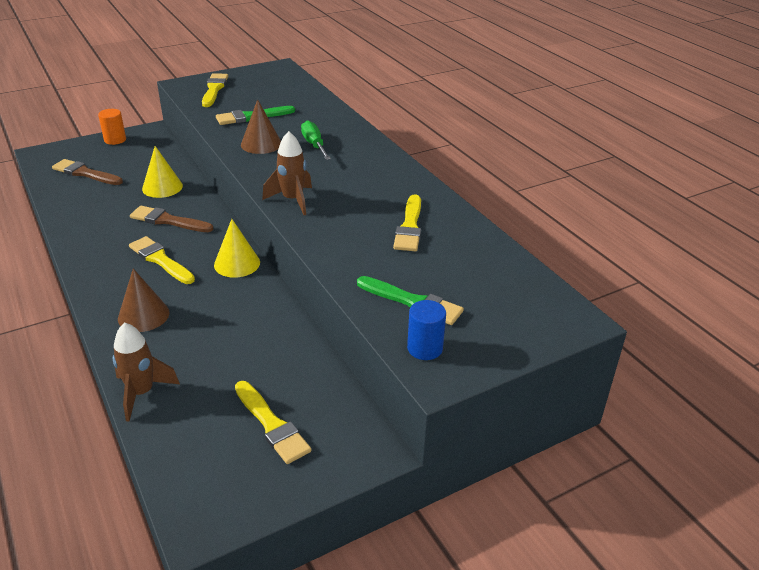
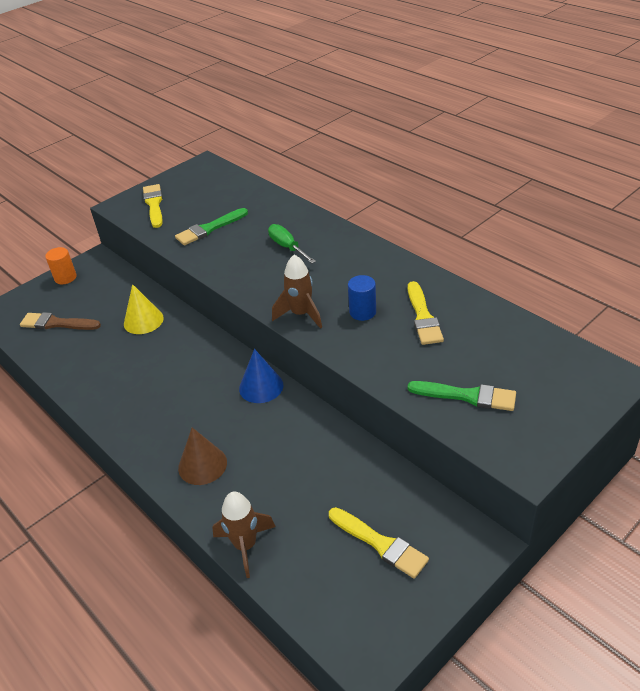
camera: 10 degrees left, 5 degrees up
yellow brush [129,236,195,284] -> none
brown brush [130,206,214,232] -> none
yellow cone [214,219,260,278] -> blue cone [239,349,283,403]
brown cone [241,99,281,154] -> none
blue cylinder [407,300,446,360] -> blue cylinder moved to [348,275,376,321]

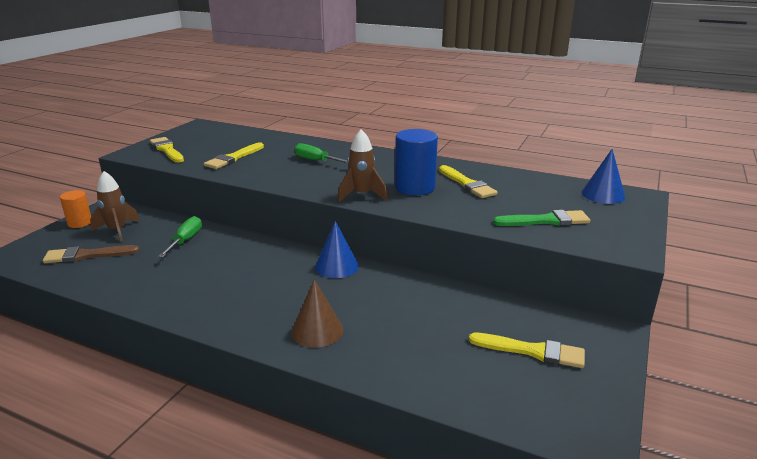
camera: 25 degrees left, 15 degrees down
yellow cone [124,284,164,334] -> green screwdriver [158,216,202,258]
green brush [175,208,248,245] -> yellow brush [204,142,264,169]
brown rocket [212,491,276,578] -> brown rocket moved to [90,171,140,242]
blue cylinder [348,275,376,321] -> blue cylinder [395,129,438,195], size x1.65
none -> blue cone [581,149,625,204]

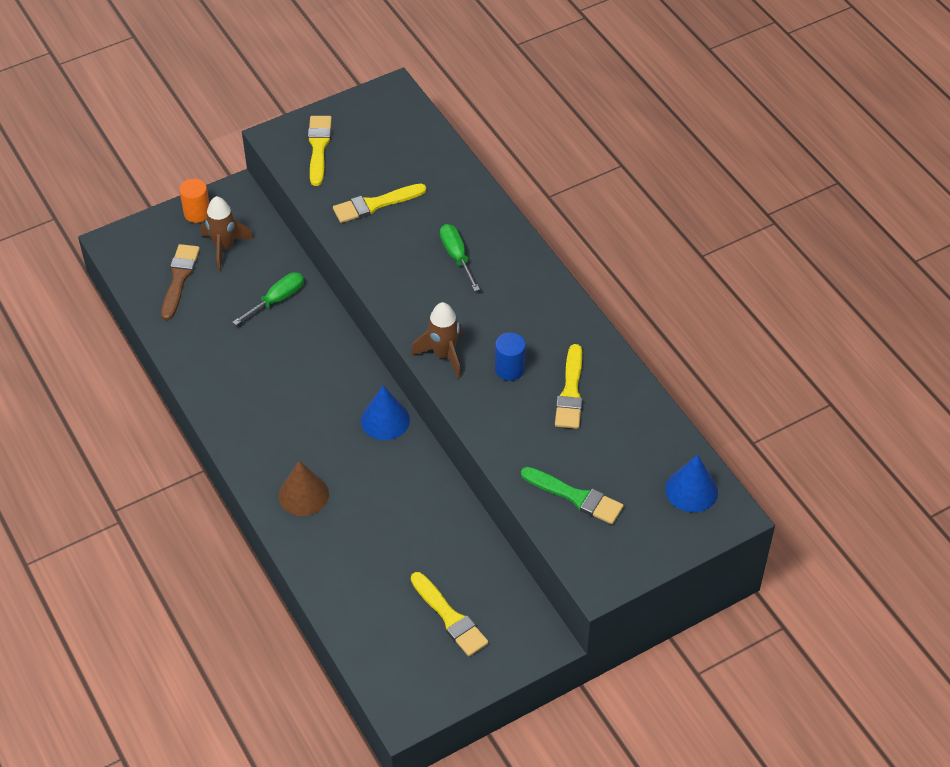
camera: 35 degrees right, 25 degrees up
brown brush [43,245,140,263] -> brown brush turned 75 degrees clockwise [161,244,200,320]
blue cylinder [395,129,438,195] -> blue cylinder [495,333,526,381], size x0.60

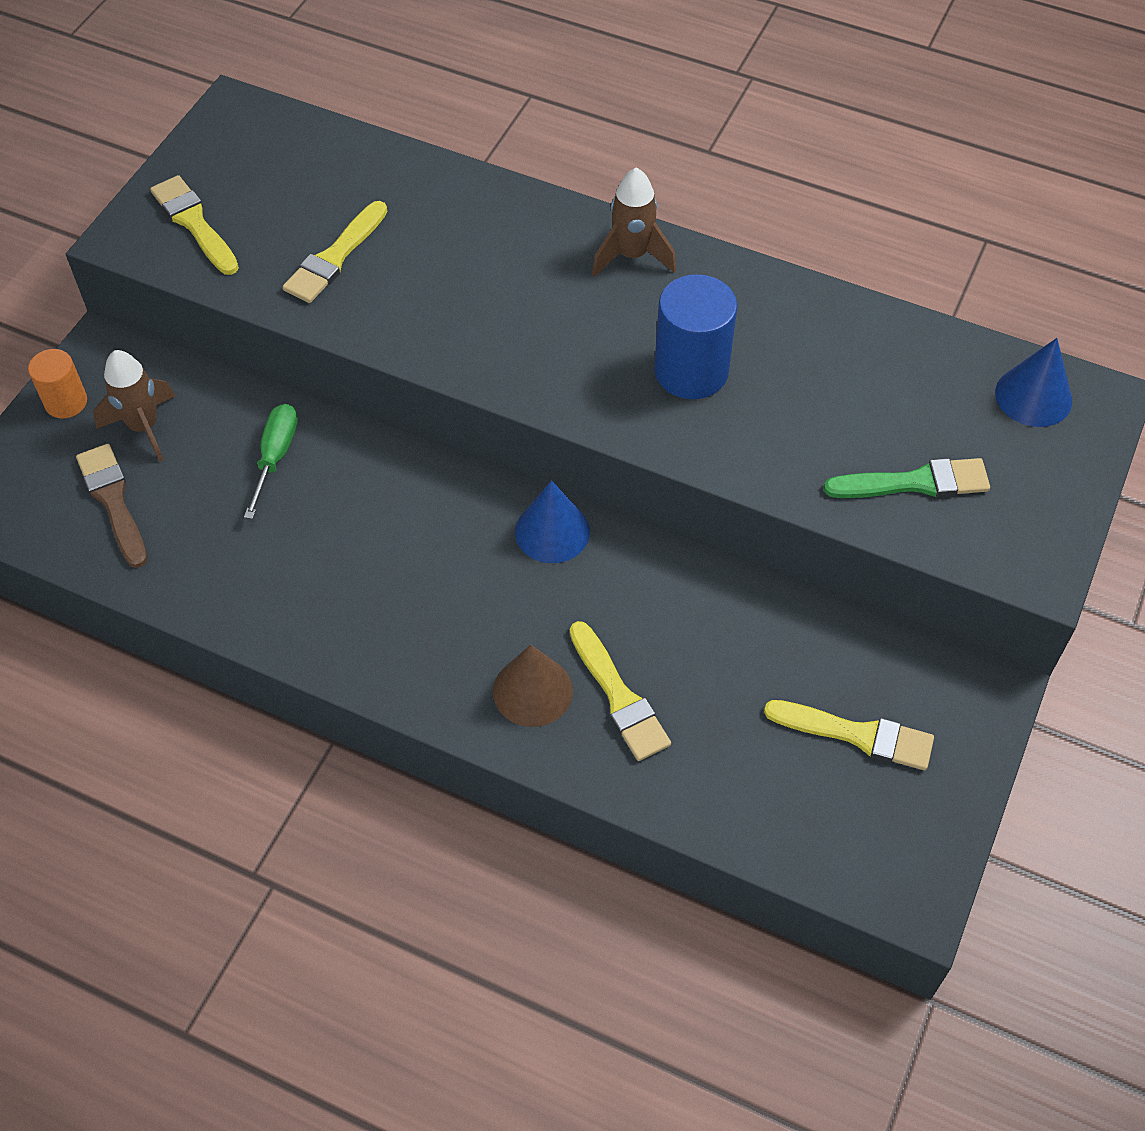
camera: 35 degrees left, 5 degrees up
brown rocket [411,302,462,378] -> brown rocket moved to [592,168,676,277]
green screwdriver [440,224,480,291] -> none
blue cylinder [495,333,526,381] -> blue cylinder [654,274,737,399], size x1.65
yellow brush [555,344,583,429] -> yellow brush moved to [570,621,671,761]

